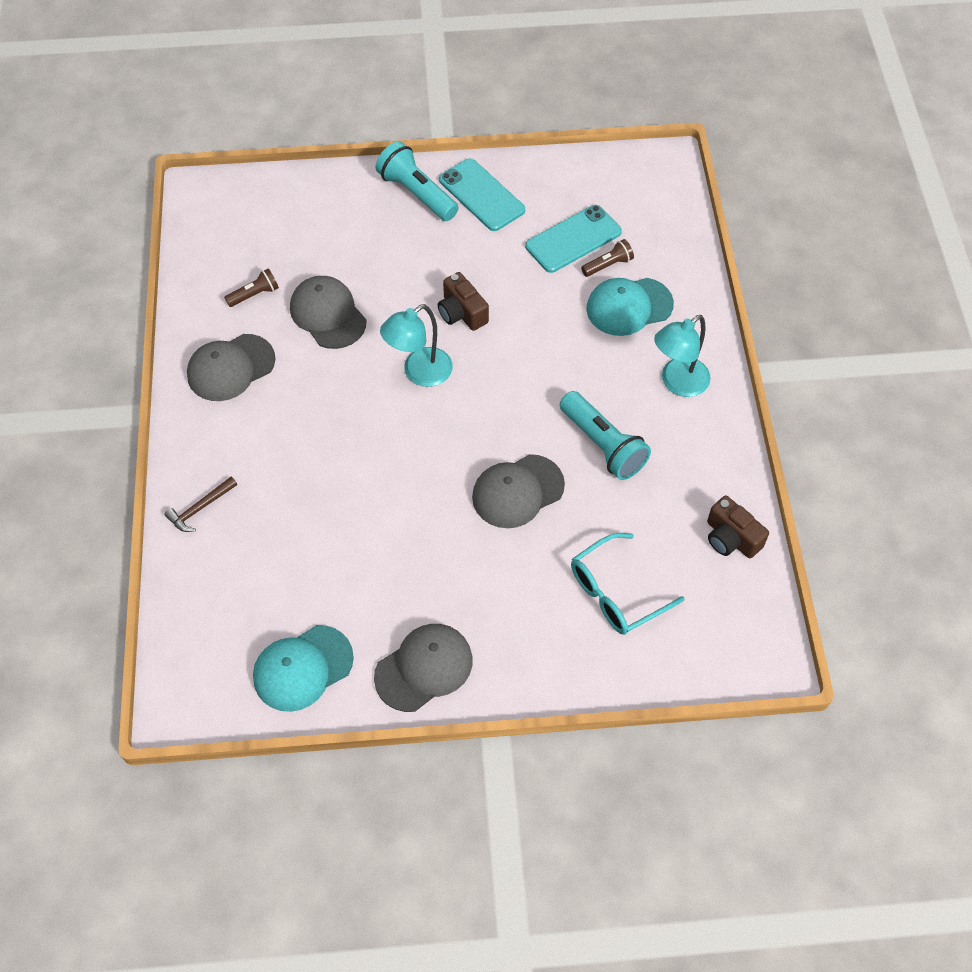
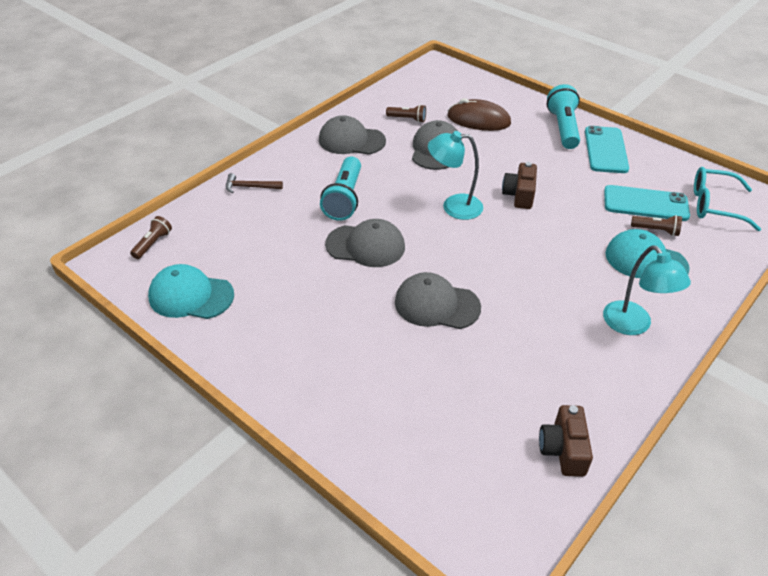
camera: 45 degrees right, 15 degrees down
grey cap [374,624,473,712] -> grey cap moved to [325,219,405,267]
turquoise flashlight [560,391,651,480] -> turquoise flashlight moved to [320,157,361,221]
turquoise glasses [571,533,685,635] -> turquoise glasses moved to [694,167,761,231]
turquoise lamp [654,315,711,397] -> turquoise lamp turned 120 degrees counterclockwise [603,245,691,335]
none -> brown flashlight [130,216,172,259]
none -> brown mouse [448,98,511,131]

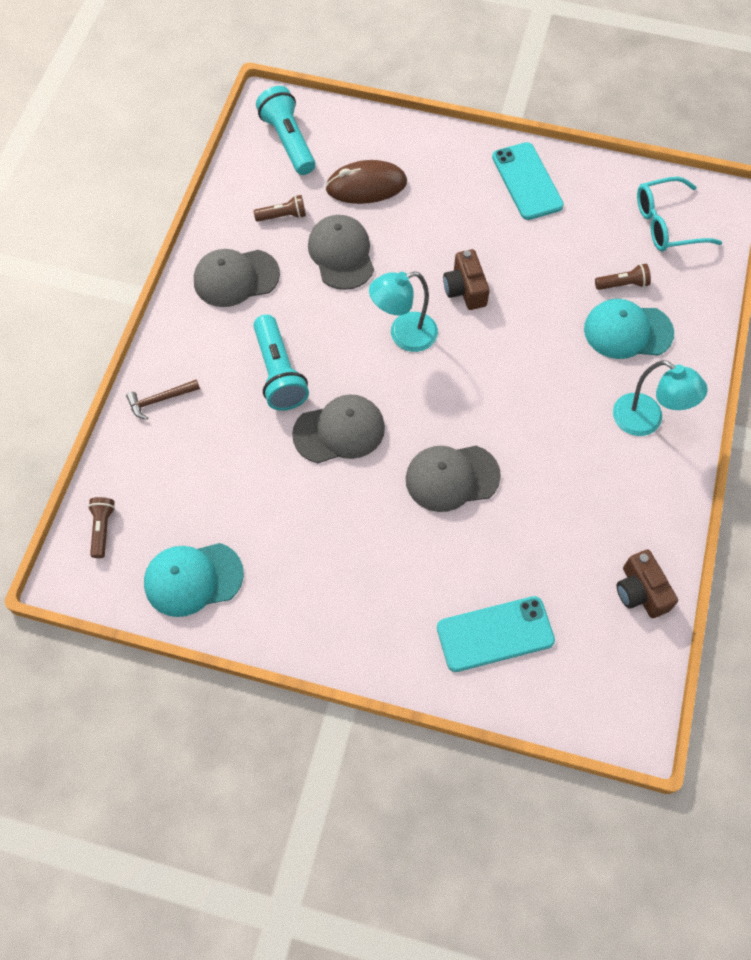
camera: 25 degrees left, 20 degrees up
turquoise flashlight [547,84,580,149] -> turquoise flashlight moved to [256,86,316,175]
turquoise phone [604,185,690,221] -> turquoise phone moved to [437,596,555,672]

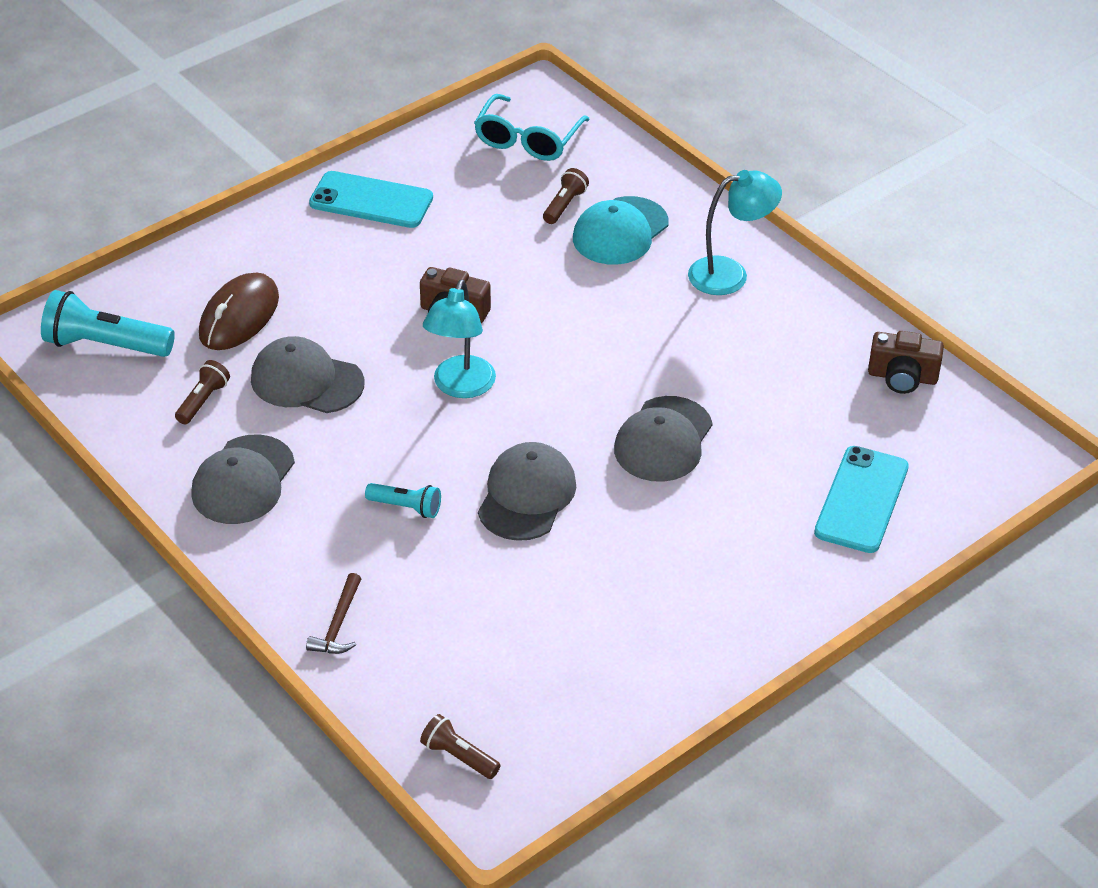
camera: 55 degrees left, 20 degrees down
turquoise cap [144,543,244,617] -> none
turquoise flashlight [253,314,309,411] -> turquoise flashlight [365,483,441,518], size x0.55

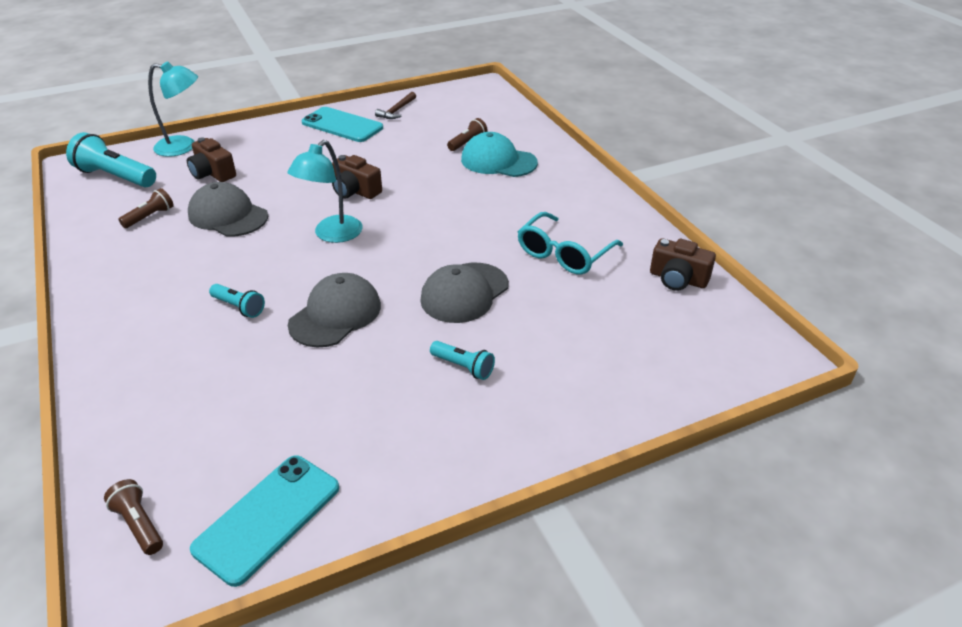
camera: 15 degrees right, 5 degrees down
grey cap [191,435,295,524] -> none
brown mouse [199,273,279,350] -> brown camera [187,137,236,182]
brown hammer [306,573,361,654] -> brown hammer moved to [375,92,416,119]
turquoise glasses [474,94,590,161] -> turquoise glasses moved to [518,212,623,275]
turquoise cap [573,196,668,265] -> turquoise cap turned 60 degrees clockwise [461,132,538,177]
turquoise lamp [688,170,782,295] -> turquoise lamp moved to [148,61,198,157]
turquoise phone [814,446,909,553] -> turquoise phone moved to [190,455,339,587]
none -> turquoise flashlight [430,341,495,380]

